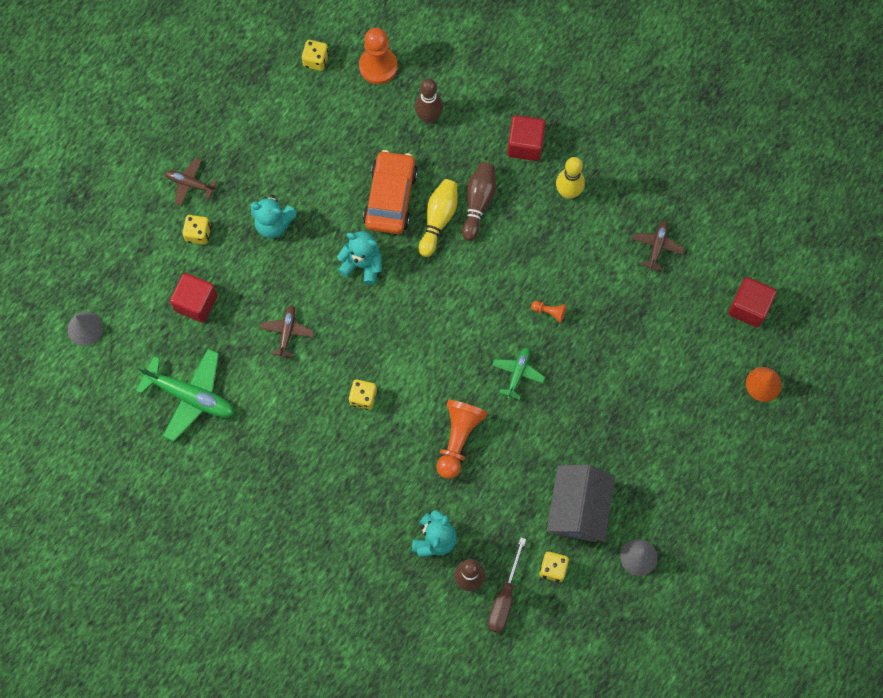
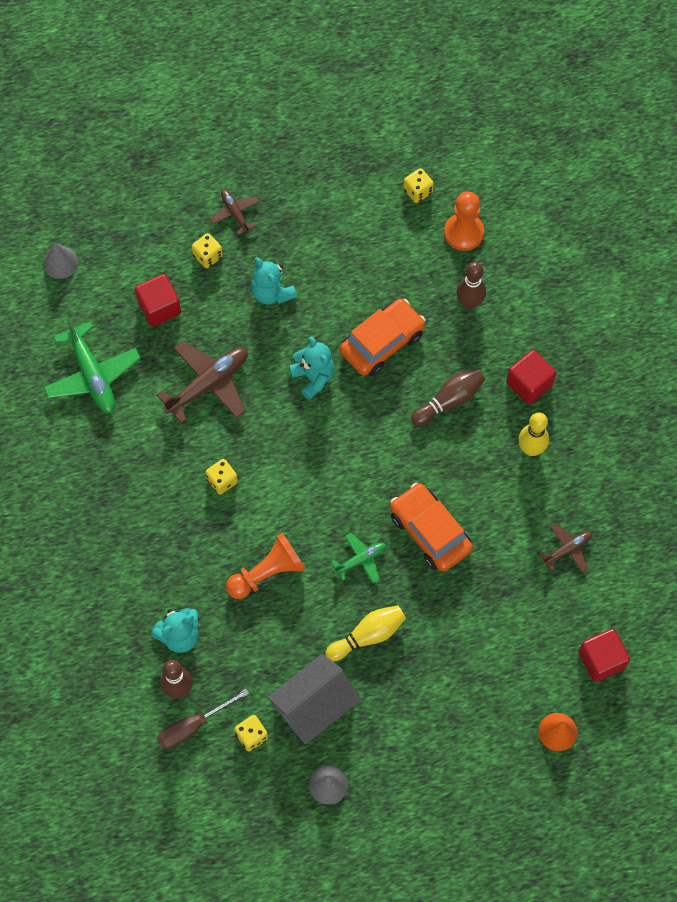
camera: 40 degrees right, 5 degrees down
brown plane [260,305,314,358] -> brown plane [156,341,248,424], size x1.83
yellow bowling pin [419,179,458,257] -> yellow bowling pin moved to [325,605,406,661]
orange pawn [531,301,566,323] -> orange car [390,483,473,572]

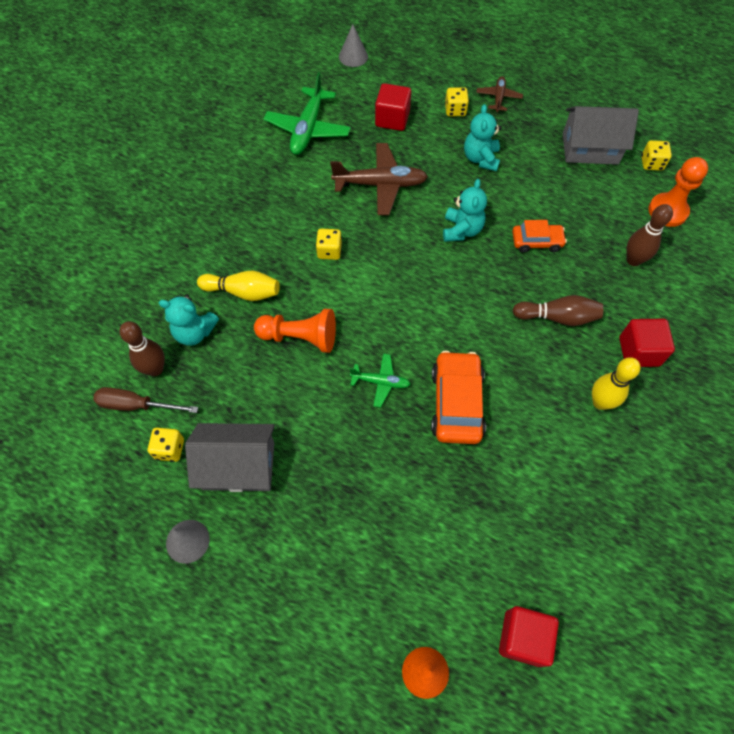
camera: 40 degrees right, 5 degrees down
yellow bowling pin [325,605,406,661] -> yellow bowling pin moved to [197,271,280,301]
orange car [340,298,426,376] -> orange car [512,220,567,253], size x0.61
brown plane [539,523,592,572] -> none
none -> grey house [563,106,639,165]

